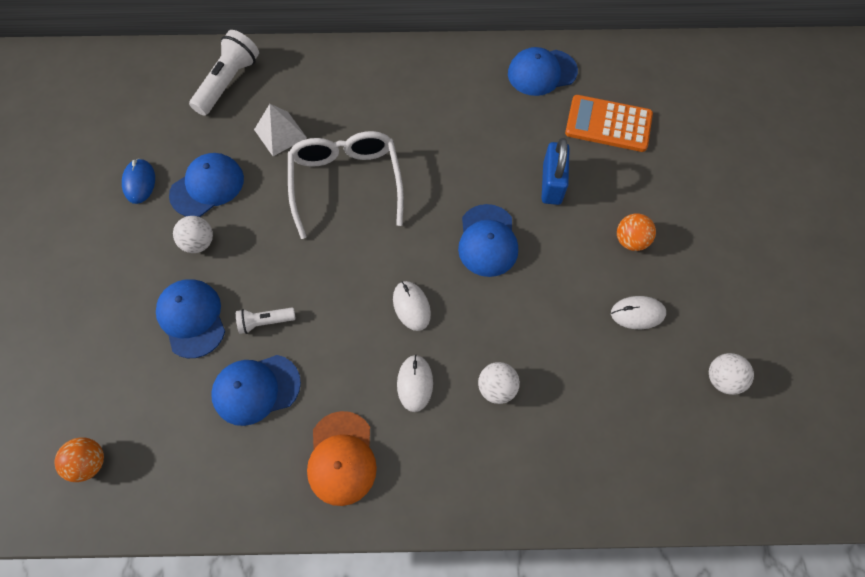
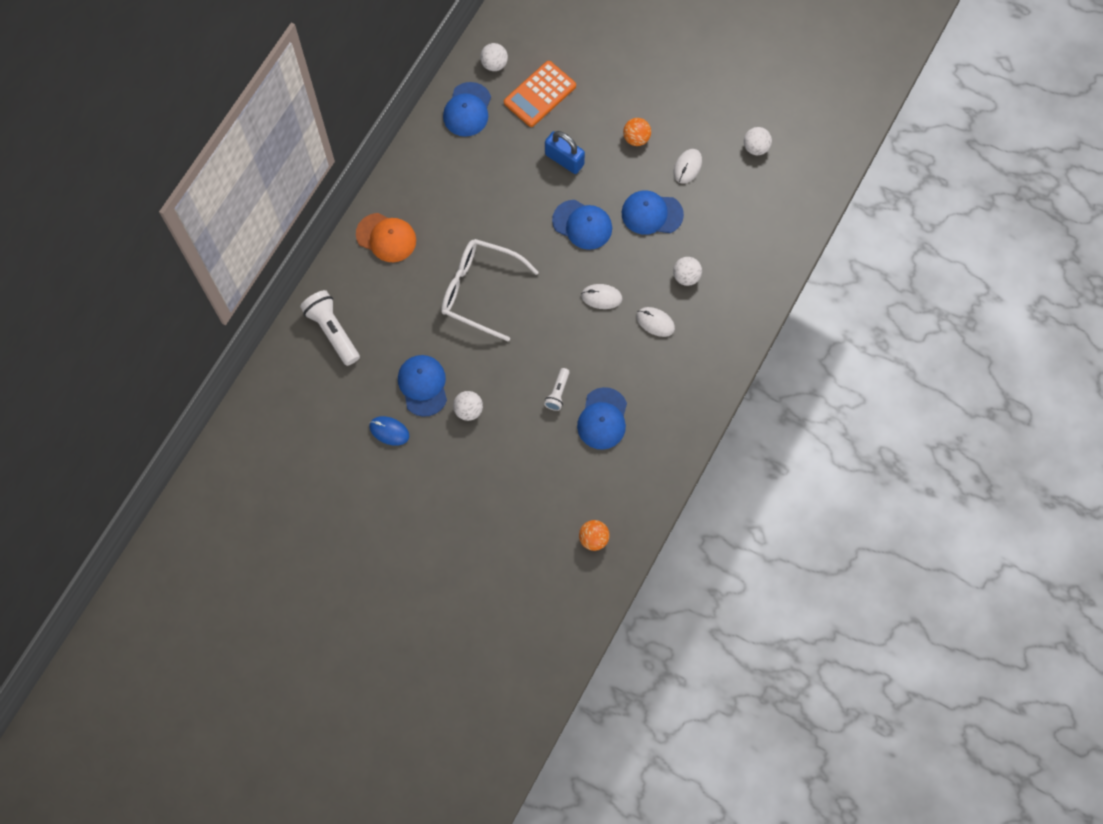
camera: 60 degrees left, 5 degrees up
blue cap [156,279,225,358] -> blue cap moved to [622,190,684,235]
white pyramid [254,104,307,156] -> none
orange cap [307,411,377,506] -> orange cap moved to [356,213,416,262]
none -> white ball [480,43,508,71]

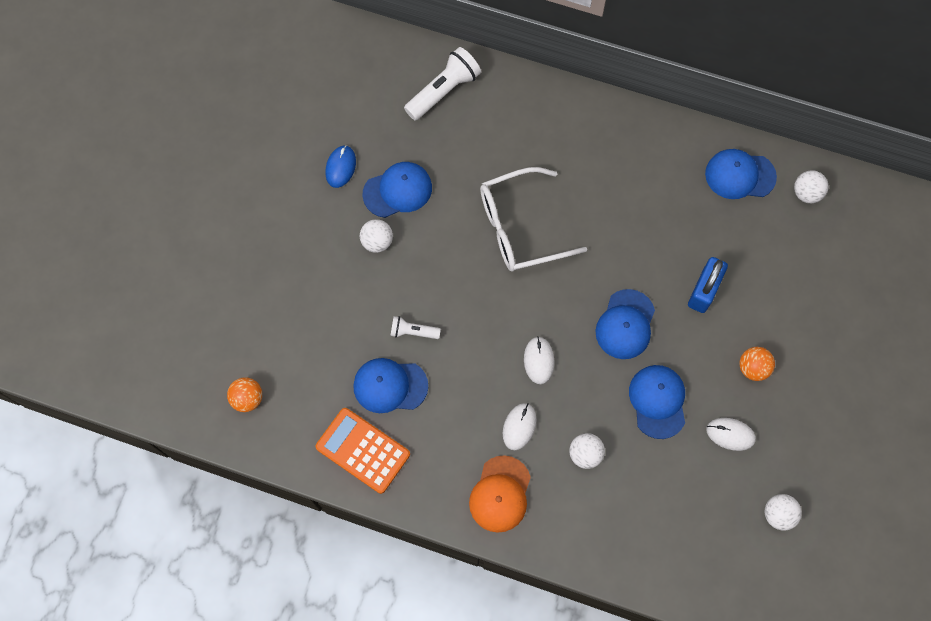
camera: 80 degrees right, 0 degrees up
orange cap [356,213,416,262] -> orange cap moved to [469,455,531,533]
white glasses [441,239,539,341] -> white glasses turned 120 degrees counterclockwise [480,167,587,272]
orange calculator [504,61,576,127] -> orange calculator moved to [315,408,410,494]

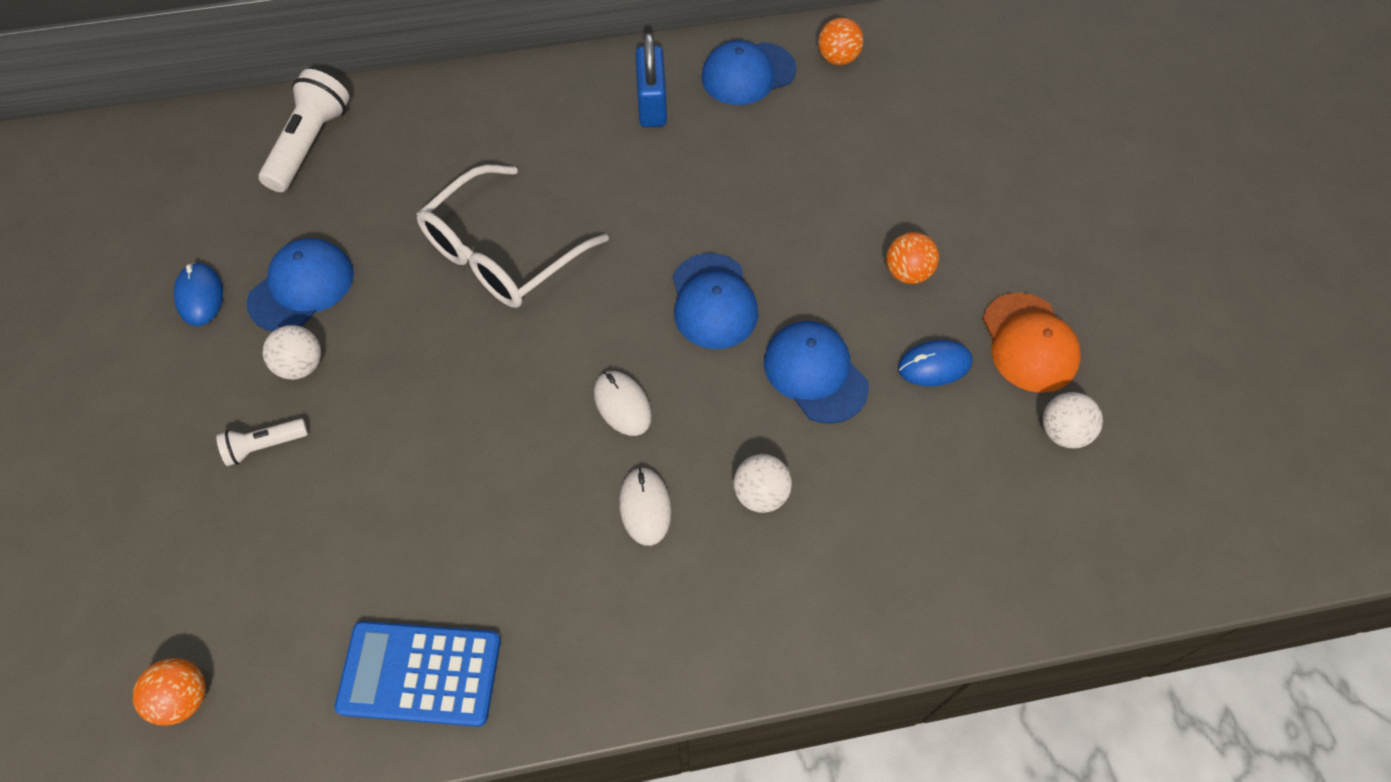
camera: 30 degrees left, 10 degrees down
orange calculator [315,408,410,494] -> blue calculator [335,621,501,727]
blue cap [353,358,428,413] -> none
white flashlight [390,316,441,339] -> white flashlight moved to [216,418,308,466]
orange cap [469,455,531,533] -> orange cap moved to [983,292,1081,393]
blue padlock [688,257,728,313] -> blue padlock moved to [635,33,667,127]
white mouse [706,418,756,451] -> blue mouse [898,340,973,386]
white ball [794,170,829,203] -> orange ball [818,18,864,65]

